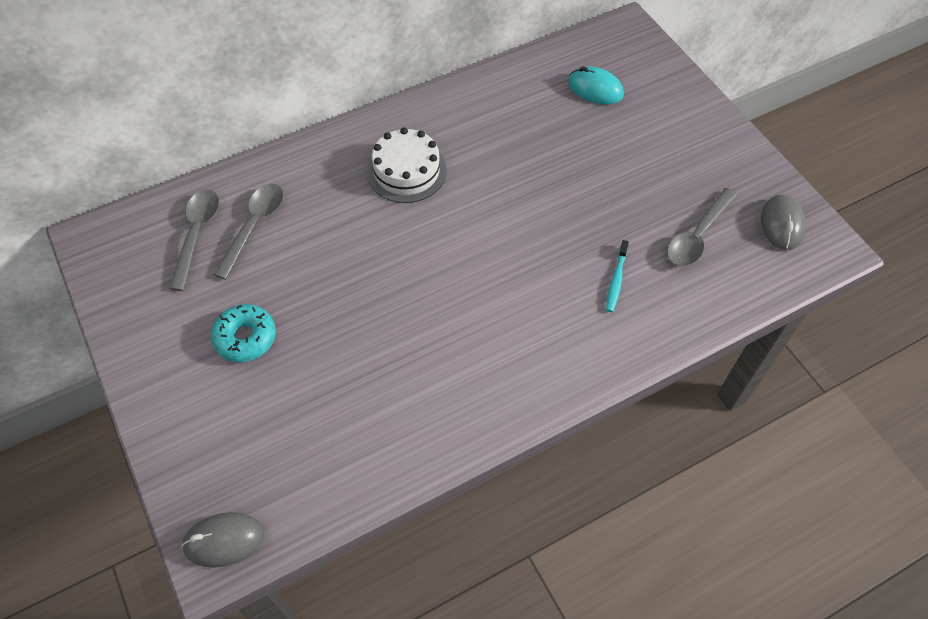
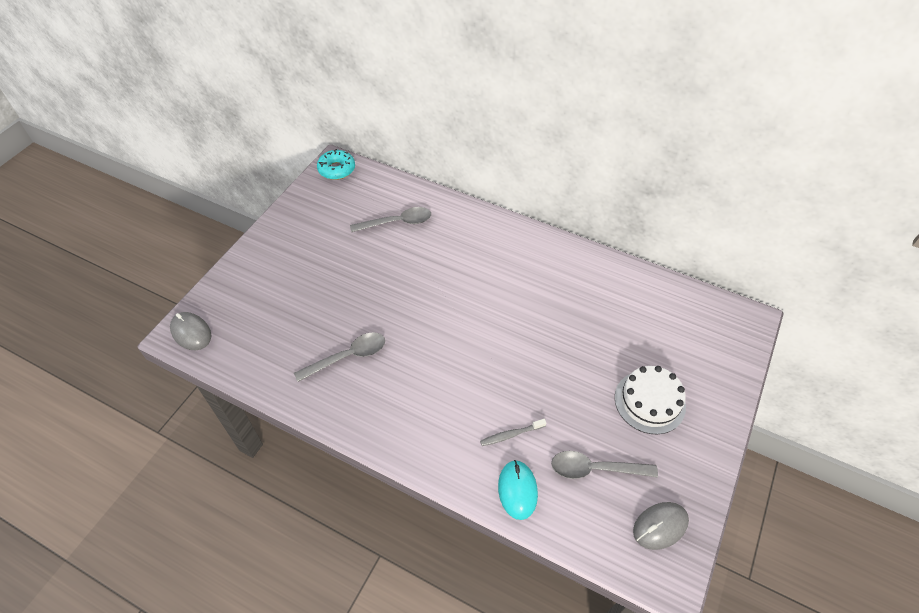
camera: 55 degrees right, 5 degrees down
grey spoon [169,189,219,291] -> grey spoon moved to [294,332,385,382]
turquoise donut [211,304,276,362] -> turquoise donut moved to [317,149,355,180]
white cake [367,127,447,203] -> white cake moved to [615,366,686,434]
turquoise mouse [568,66,624,104] -> turquoise mouse moved to [498,460,538,520]
turquoise toothbrush [606,240,629,312] -> grey toothbrush [480,419,546,446]

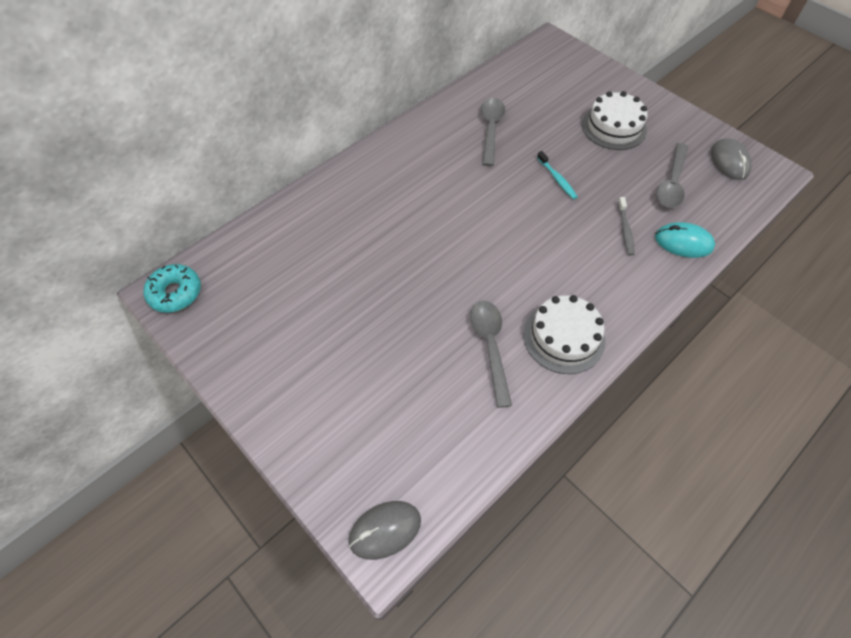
camera: 70 degrees left, 5 degrees up
grey spoon [350,207,431,232] -> grey spoon moved to [481,98,505,166]
none -> white cake [523,295,606,374]
none -> turquoise toothbrush [537,151,578,200]

